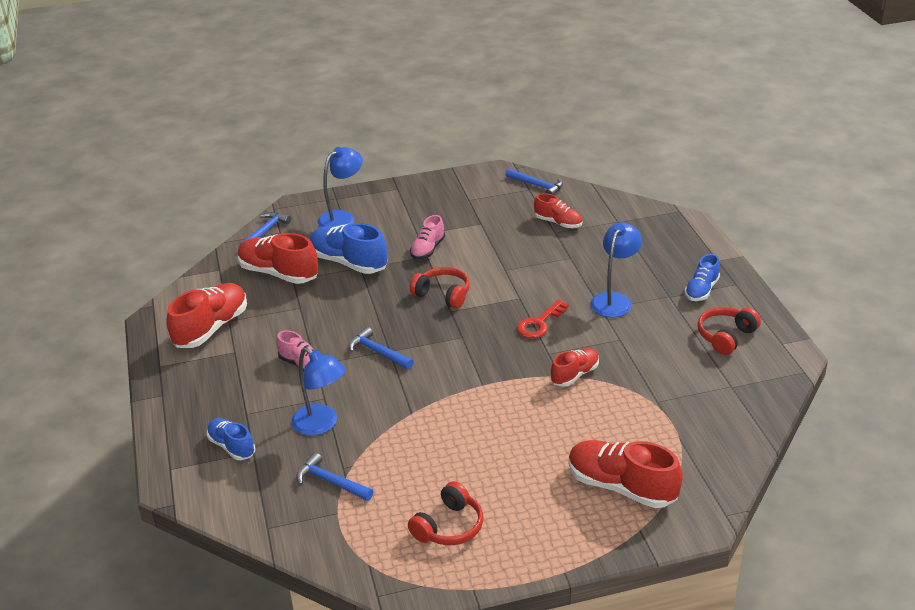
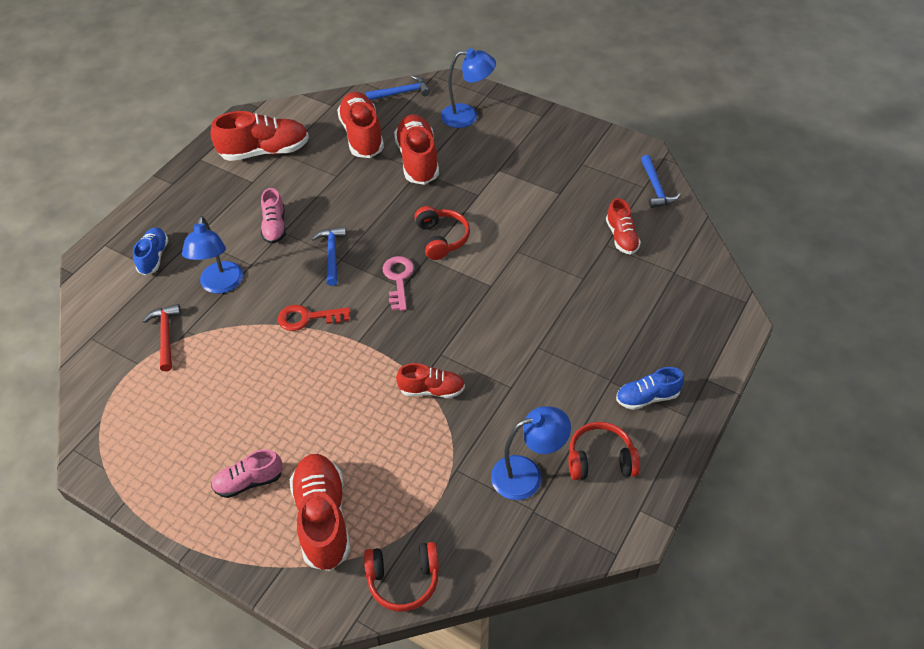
camera: 45 degrees right, 15 degrees up
blue hammer [296,452,373,501] -> red hammer [143,304,181,371]
blue shoe [310,223,388,274] -> red shoe [394,115,439,185]
red headphones [408,481,483,545] -> red headphones moved to [364,542,439,612]
pink shoe [410,215,445,259] -> pink shoe moved to [211,449,283,498]
red key [517,299,569,338] -> red key moved to [278,305,351,331]
blue lamp [590,222,642,317] -> blue lamp moved to [491,406,571,500]
none -> pink key [383,256,414,311]

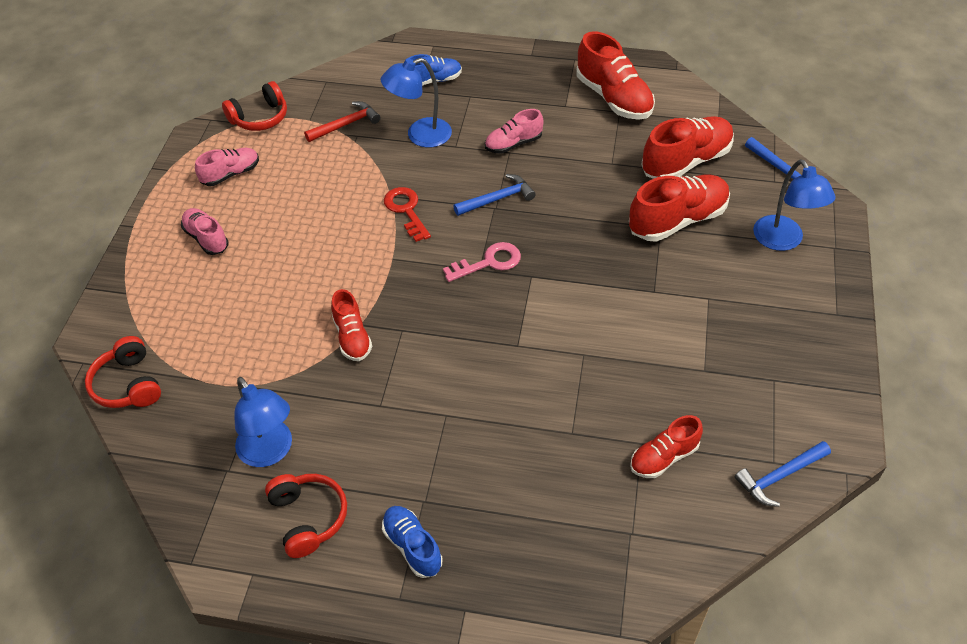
camera: 70 degrees right, 0 degrees up
red shoe [290,454,351,571] -> none
red headphones [414,206,470,260] -> red headphones moved to [222,81,287,131]
none -> pink shoe [195,148,259,186]

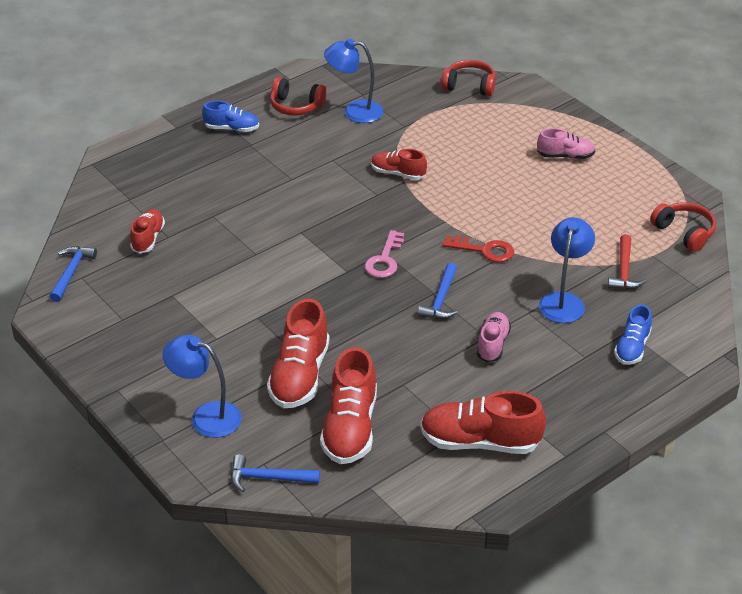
camera: 130 degrees right, 10 degrees down
pink shoe [195,148,259,186] -> none
red headphones [222,81,287,131] -> red headphones turned 135 degrees clockwise [650,202,716,252]

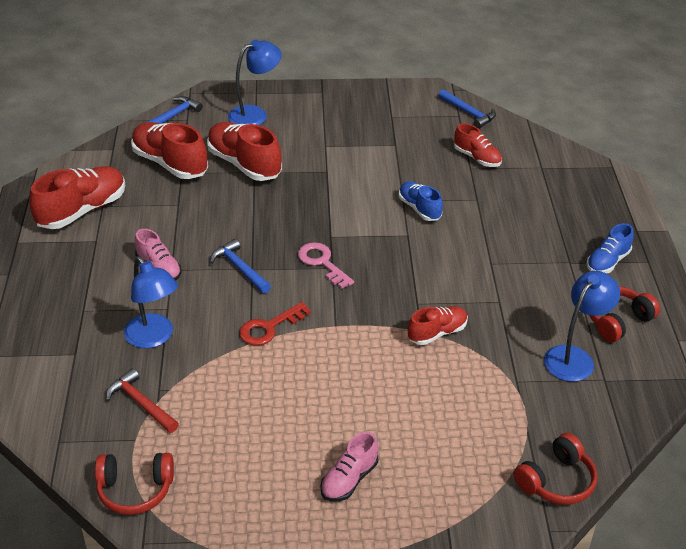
camera: 125 degrees right, 0 degrees up
blue shoe [614,304,652,365] -> blue shoe moved to [399,181,443,221]

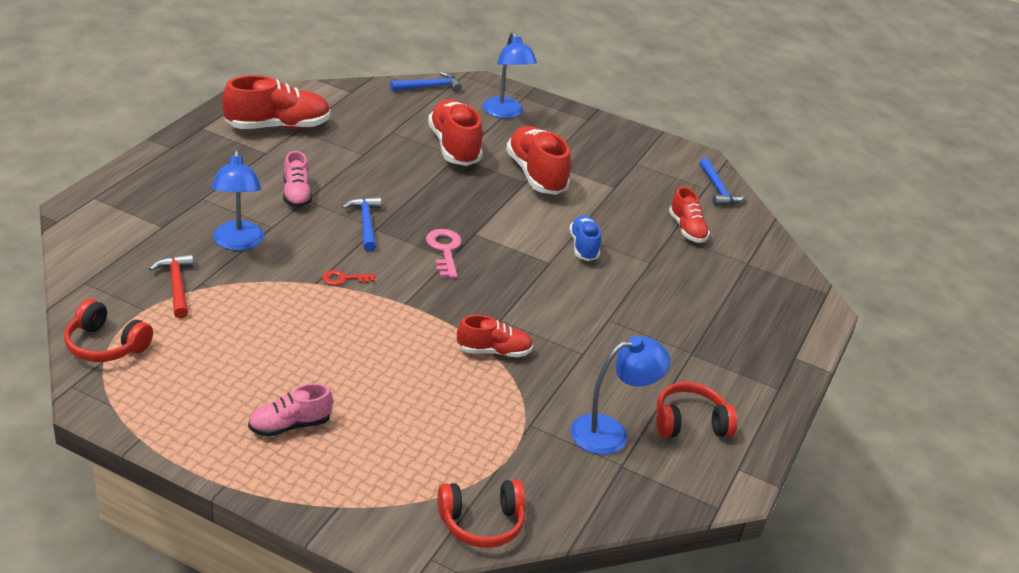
camera: 25 degrees right, 5 degrees down
red shoe [131,122,208,179] -> red shoe moved to [506,126,571,195]
blue lamp [228,40,281,125] -> blue lamp turned 75 degrees clockwise [483,32,537,118]
red key [239,302,311,346] -> red key [322,270,375,286], size x0.63
blue shoe [587,223,634,274] -> none

